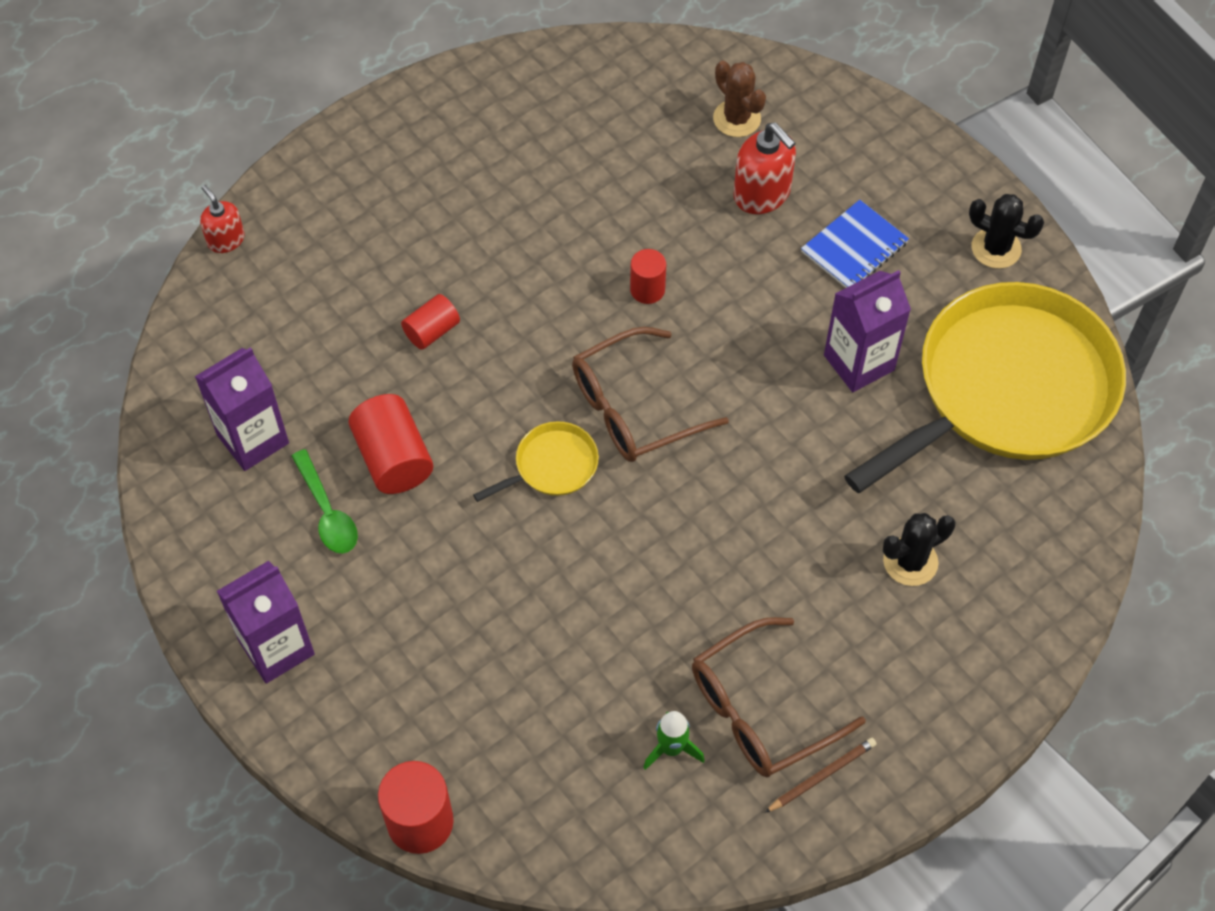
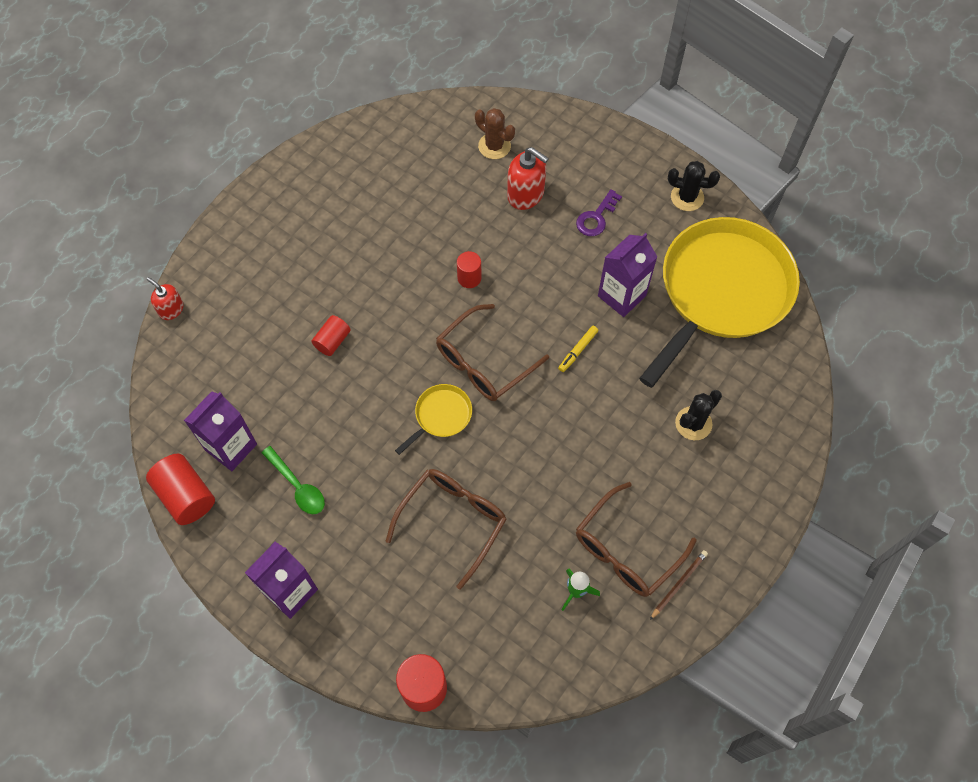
camera: 15 degrees left, 5 degrees up
red cylinder [348,394,433,494] -> red cylinder moved to [146,454,215,525]
blue notebook [801,200,909,288] -> purple key [576,189,622,236]
none -> brown glasses [386,469,507,590]
none -> yellow marker [558,326,598,372]

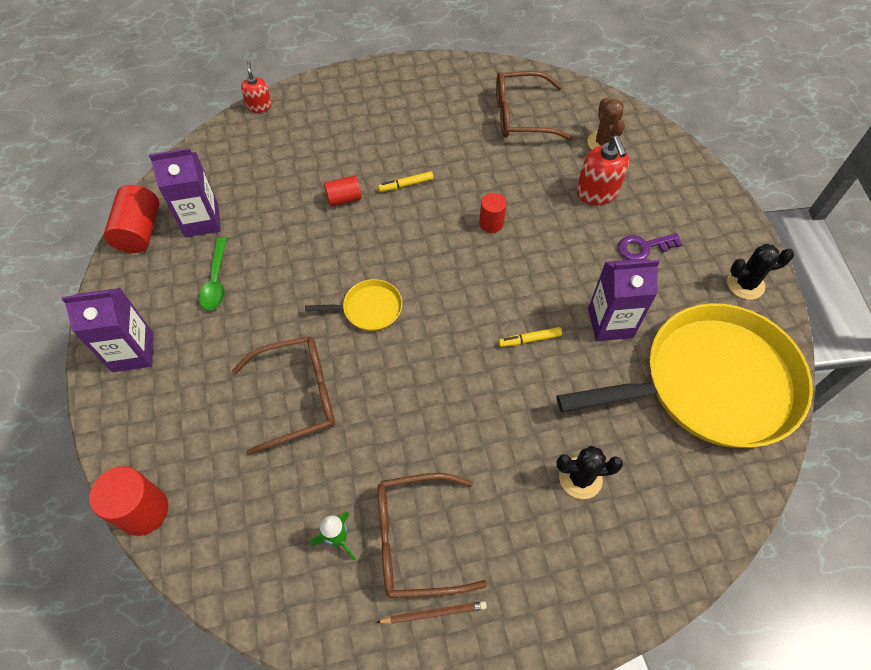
camera: 40 degrees right, 5 degrees down
brown glasses [436,304,549,401] -> brown glasses moved to [496,71,573,140]
black cactus [668,161,720,211] -> black cactus turned 60 degrees counterclockwise [727,244,794,300]
none -> yellow marker [378,171,433,192]

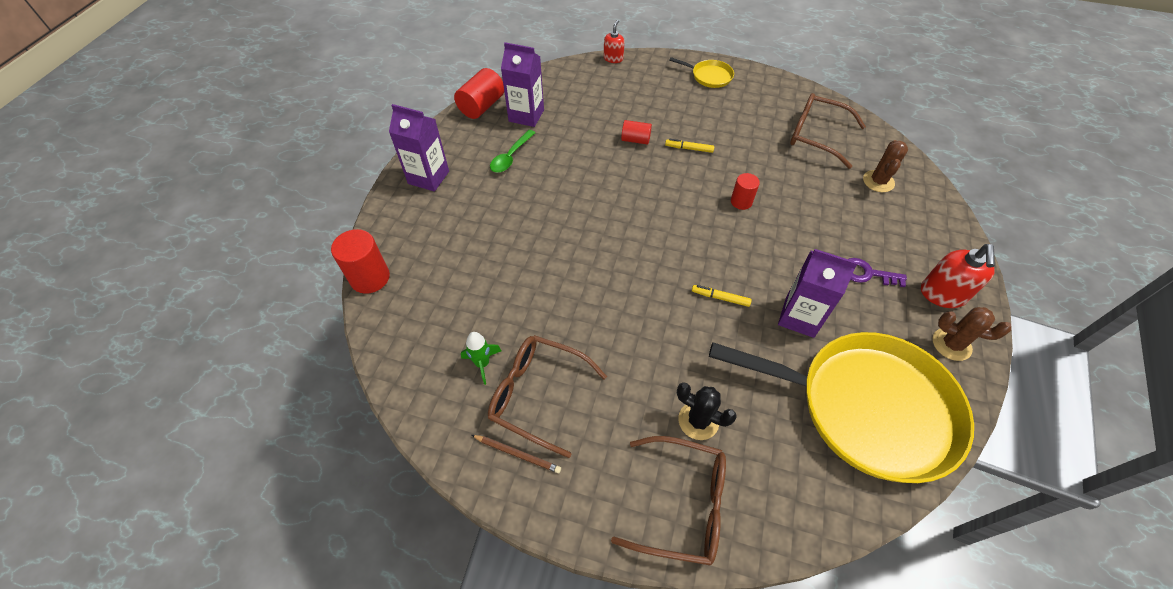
camera: 30 degrees right, 5 degrees down
brown glasses [232,336,335,455] -> brown glasses moved to [611,436,726,566]
yellow pan [305,279,402,331] -> yellow pan moved to [669,57,734,88]
red soap dispenser [576,136,629,205] -> red soap dispenser moved to [921,244,995,308]
black cactus [727,244,794,300] -> brown cactus [933,307,1011,361]

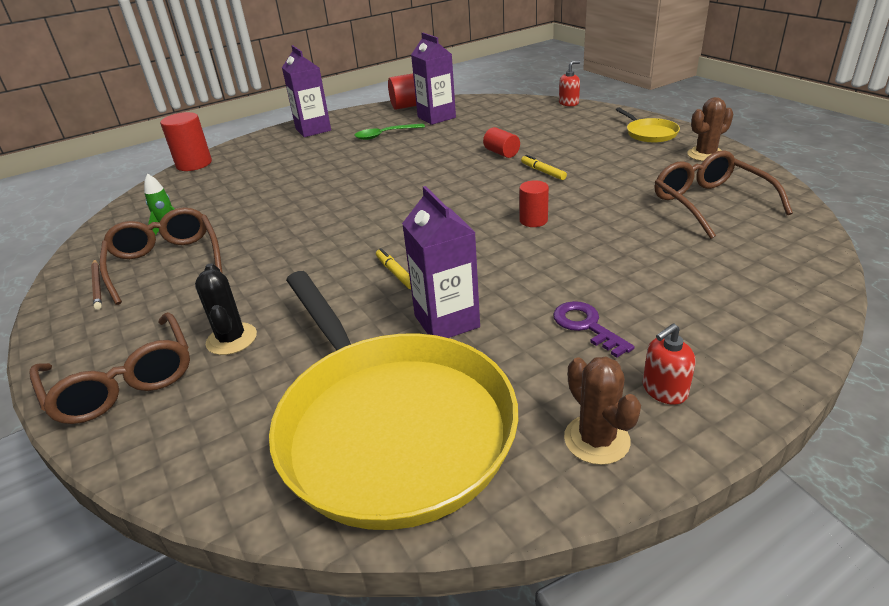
camera: 45 degrees right, 20 degrees down
brown cactus [863,140,908,192] -> brown cactus moved to [687,97,733,161]
red soap dispenser [921,244,995,308] -> red soap dispenser [643,323,695,405], size x0.62

